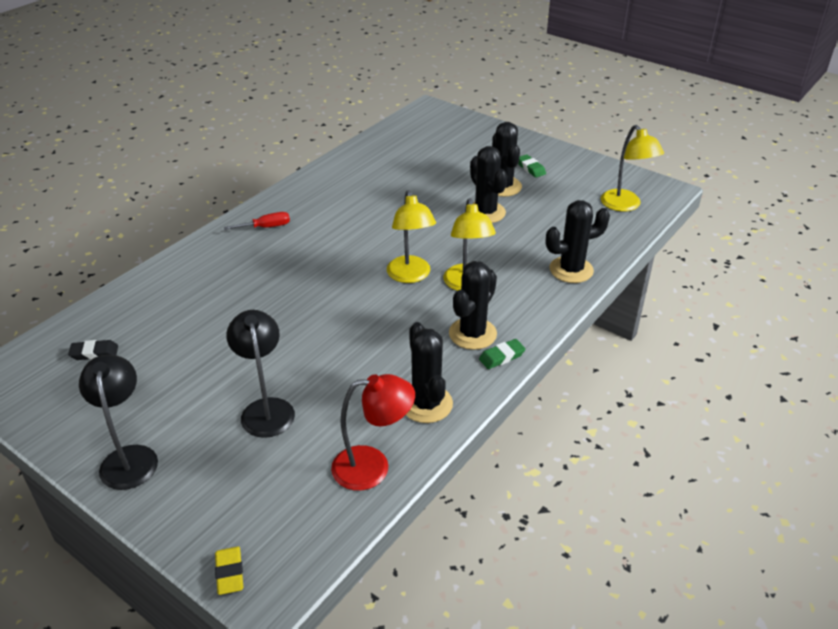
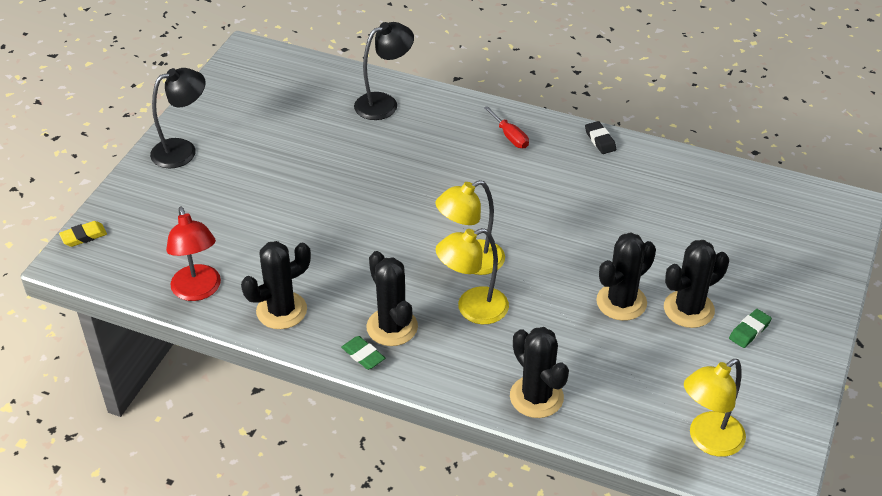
camera: 75 degrees right, 5 degrees up
black eraser [68,340,118,360] -> black eraser moved to [585,121,616,154]
black lamp [226,310,295,438] -> black lamp moved to [354,22,414,120]
black cactus [449,261,497,350] -> black cactus turned 45 degrees clockwise [366,251,418,346]

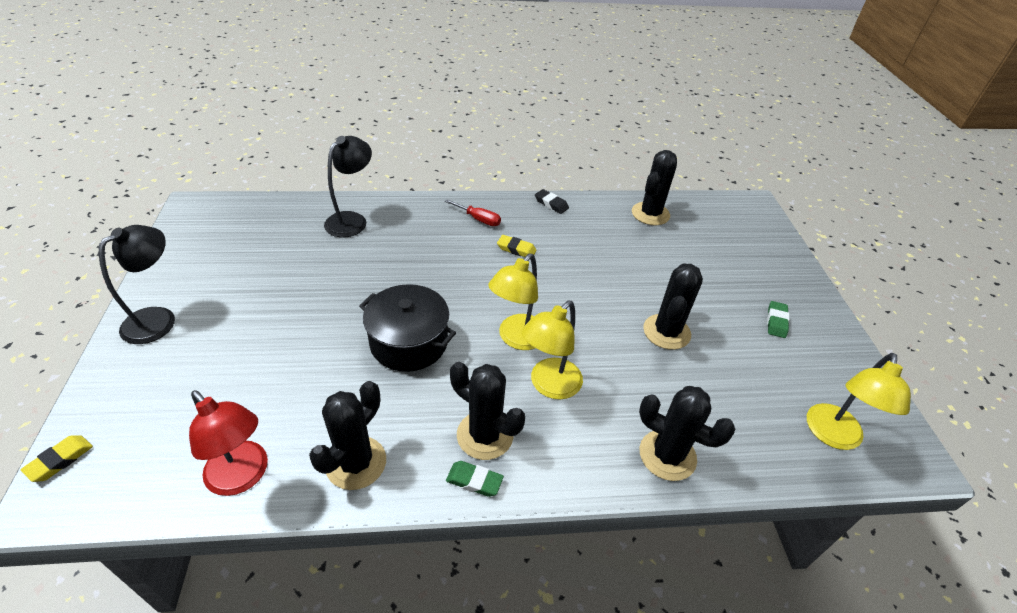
camera: 30 degrees left, 0 degrees up
black cactus [664,240,729,328] -> black cactus moved to [632,150,677,225]
none -> black pot [359,284,456,372]
none -> yellow eraser [497,235,537,257]

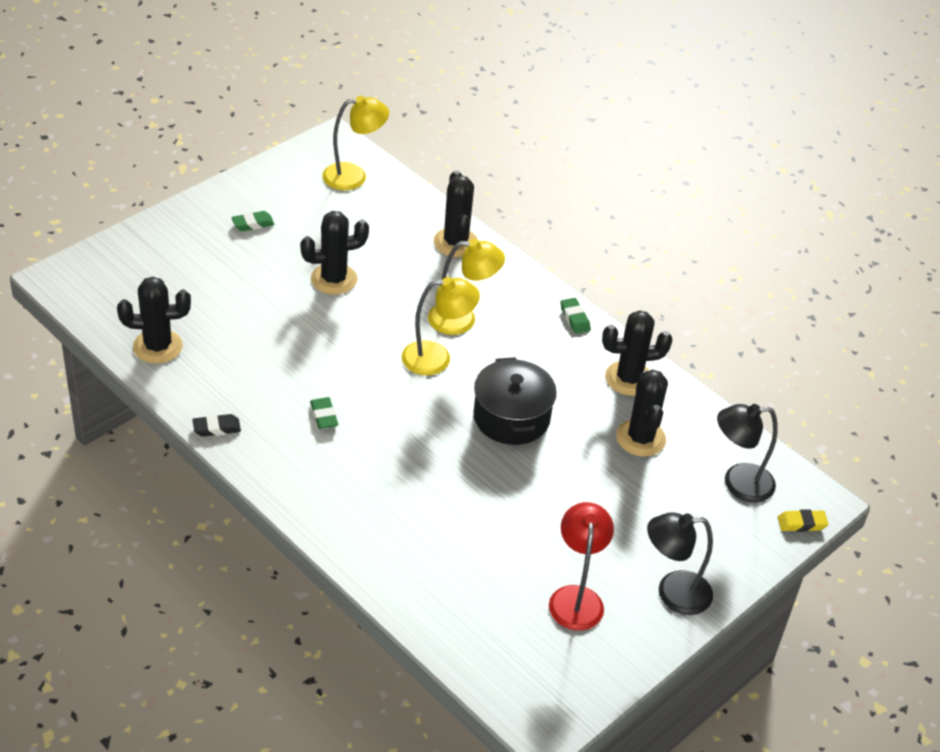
camera: 130 degrees left, 0 degrees up
red lamp [189,390,268,496] -> red lamp moved to [549,502,614,631]
black lamp [324,136,372,237] -> black lamp moved to [717,404,778,502]
red screwdriver [445,199,501,226] -> none
black cactus [450,362,525,460] -> black cactus moved to [616,370,668,457]
yellow eraser [497,235,537,257] -> green eraser [310,397,338,429]
black eraser [535,189,569,214] -> black eraser turned 75 degrees clockwise [192,414,241,437]

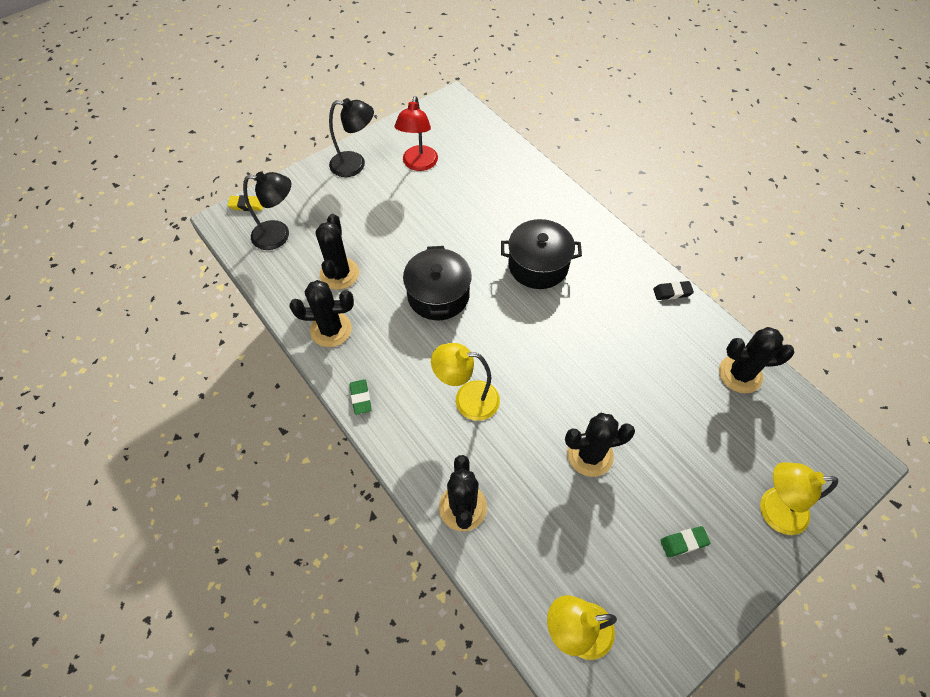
camera: 170 degrees left, 15 degrees up
green eraser [310,397,338,429] -> none
yellow lamp [402,277,480,375] -> yellow lamp moved to [760,462,838,535]
none -> black pot [501,219,582,289]

